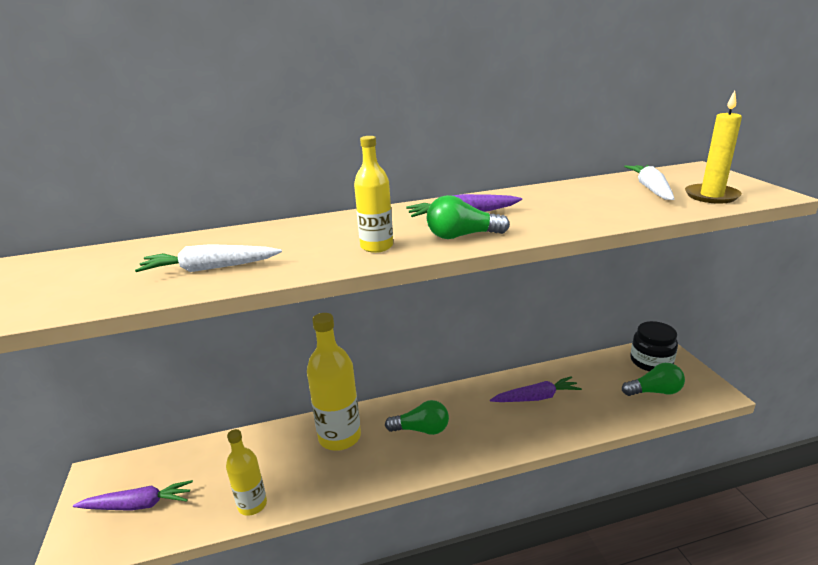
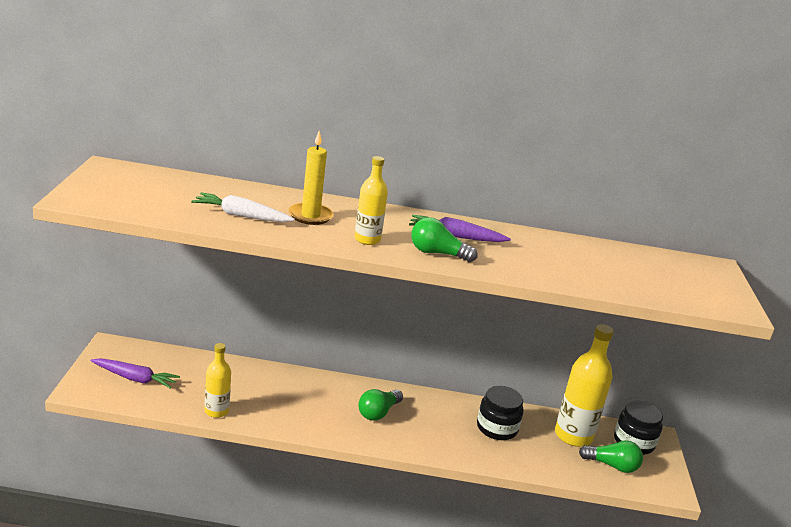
camera: 15 degrees right, 0 degrees up
yellow bottle [307,313,361,451] -> yellow bottle moved to [555,324,614,447]
green light bulb [385,400,449,435] -> green light bulb turned 105 degrees clockwise [358,389,403,421]
purple carrot [490,376,582,402] -> black jar [477,386,524,440]
white carrot [624,165,674,200] -> none
yellow candle [685,91,742,204] -> yellow candle moved to [289,131,334,225]

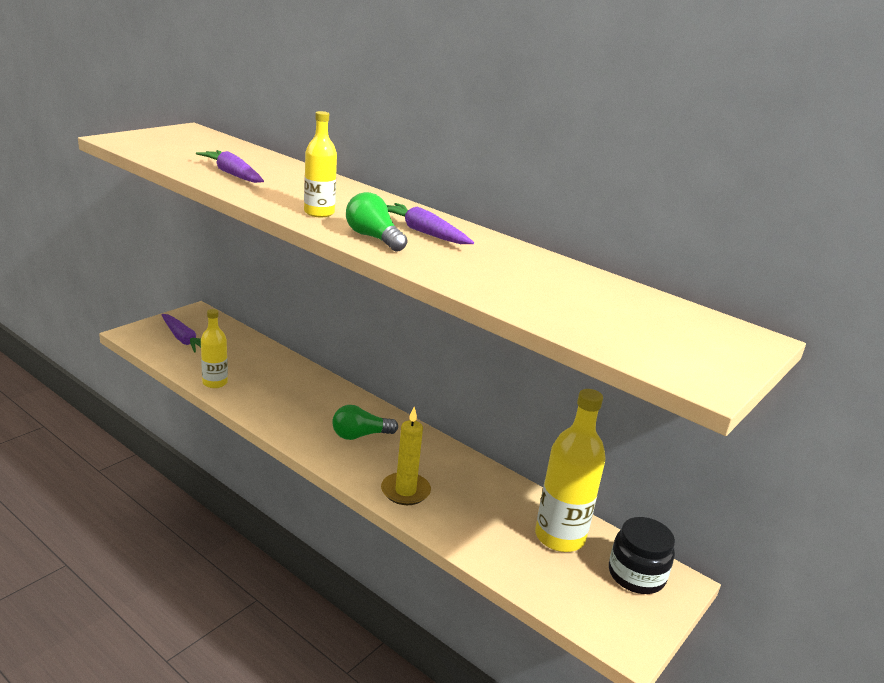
camera: 35 degrees right, 0 degrees up
white carrot [191,192,295,222] -> purple carrot [196,150,264,183]
yellow candle [289,131,334,225] -> yellow candle moved to [381,407,431,505]
black jar [477,386,524,440] -> none
green light bulb [579,440,643,473] -> none

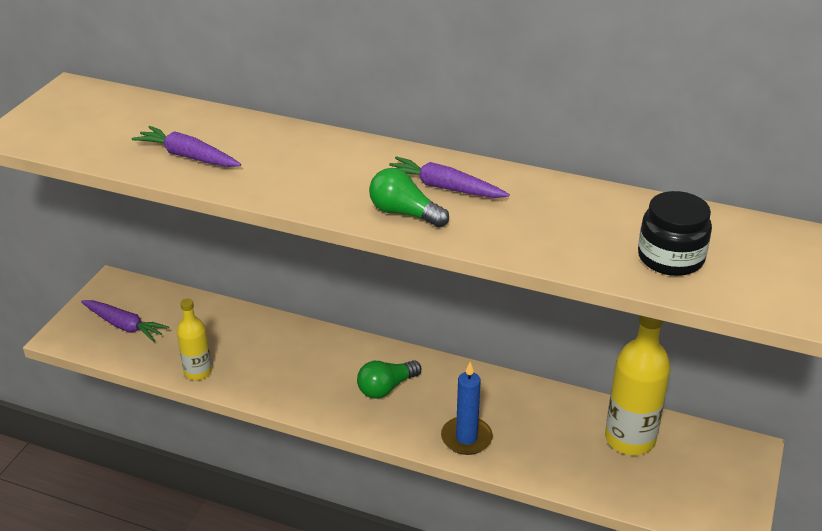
camera: 15 degrees left, 10 degrees up
yellow bottle [304,111,337,217] -> none
yellow candle [381,407,431,505] -> blue candle [441,362,493,455]
black jar [609,517,675,594] -> black jar moved to [638,191,712,276]

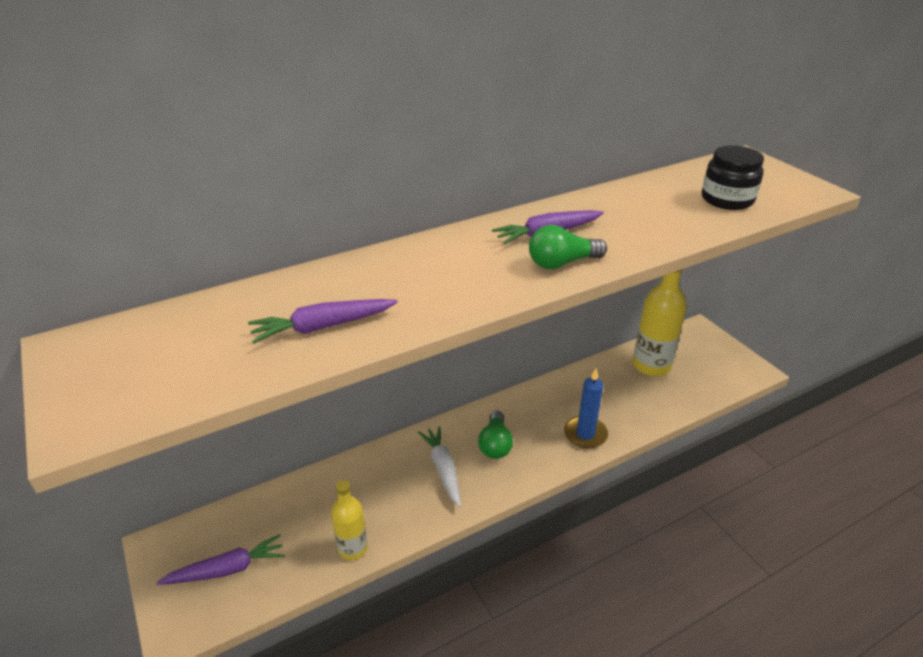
camera: 50 degrees left, 0 degrees up
none -> white carrot [418,426,461,507]

